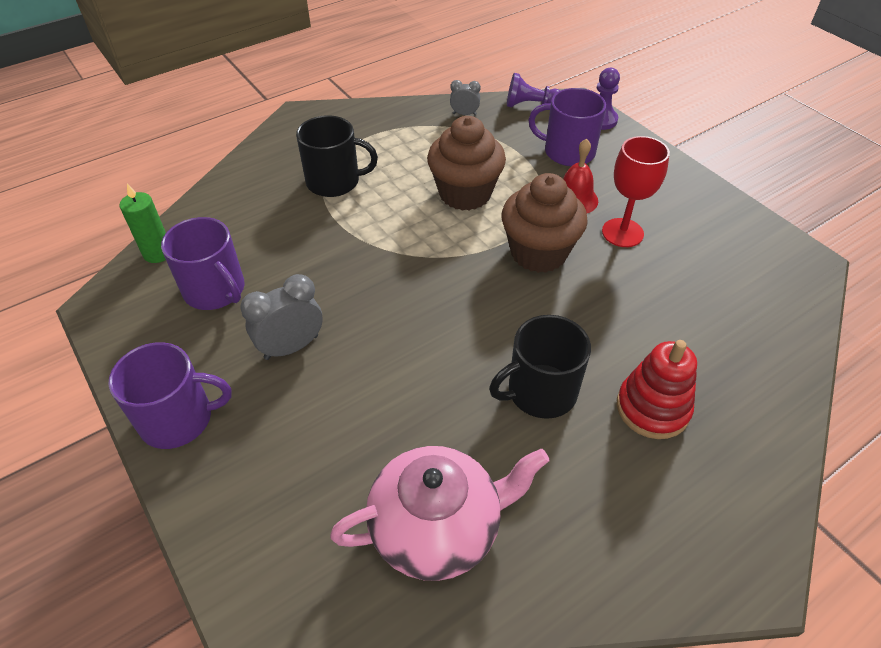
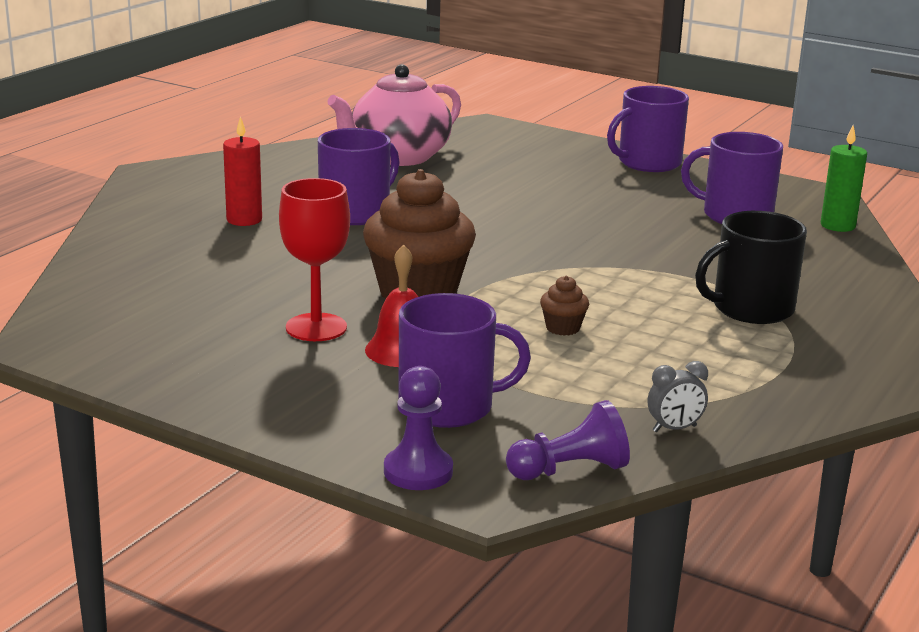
camera: 155 degrees right, 25 degrees down
grey clock [240,274,323,360] -> none
brown cupcake [427,116,506,211] -> brown cupcake [540,276,589,336], size x0.42
black mug [489,315,591,419] -> purple mug [318,128,400,225]
red stacking toy [617,340,697,439] -> red candle [223,116,262,226]

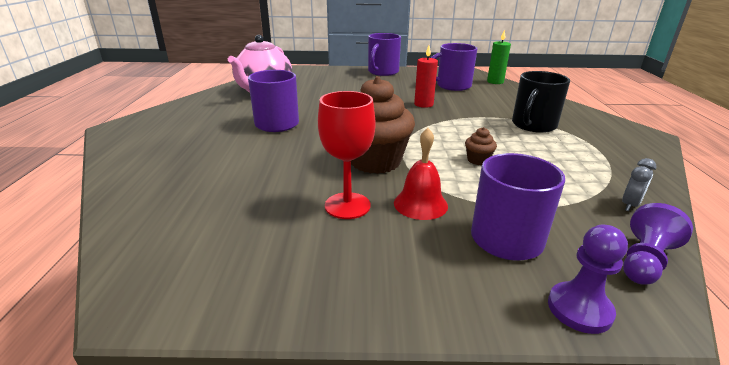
camera: 30 degrees left, 5 degrees up
red candle [223,116,262,226] -> red candle moved to [414,46,438,108]

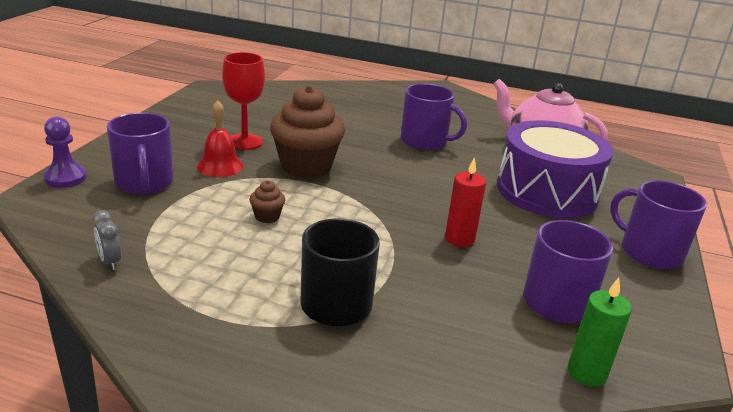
camera: 105 degrees right, 0 degrees up
purple pawn [623,203,693,285] -> none
none -> purple drum [497,120,613,218]

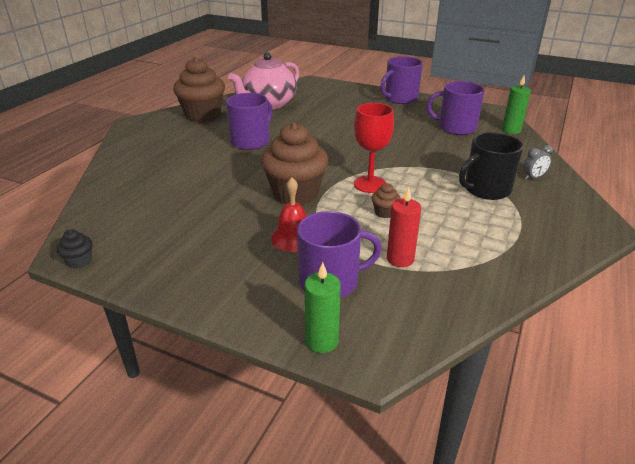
camera: 80 degrees left, 5 degrees up
purple pawn [44,117,87,188] -> green candle [304,262,341,353]
grey clock [92,210,121,270] -> grey clock moved to [523,145,553,180]
red goblet [222,52,265,150] -> red goblet moved to [354,103,394,193]
red candle [445,157,486,247] -> red candle moved to [387,187,421,267]
purple drum [497,120,613,218] -> none
none -> black cupcake [57,229,93,268]
none -> brown cupcake [173,57,225,122]

